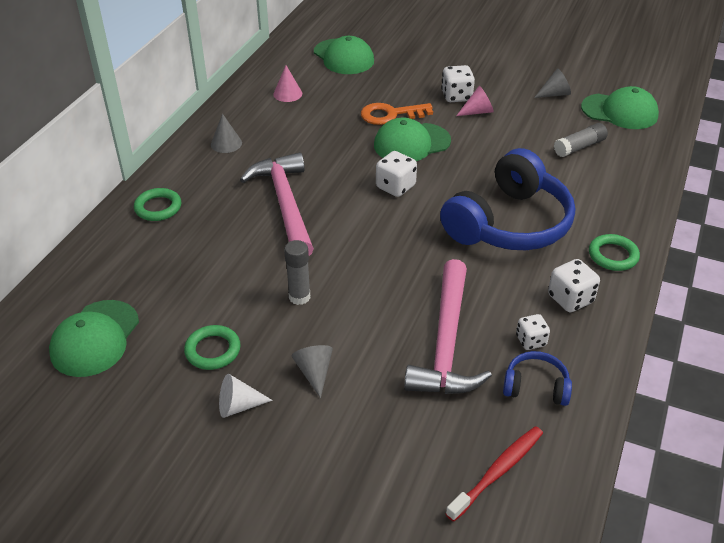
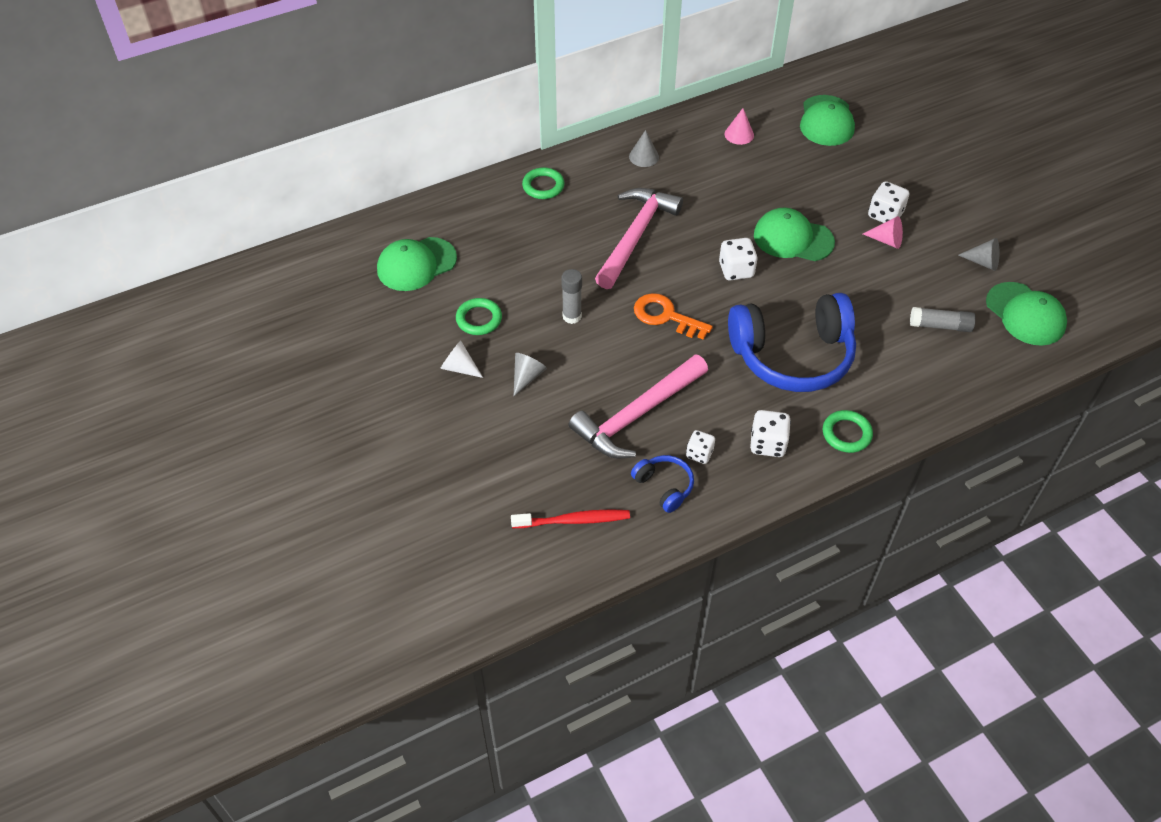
camera: 40 degrees right, 10 degrees up
orange key [361,103,433,125] -> orange key moved to [634,293,713,340]

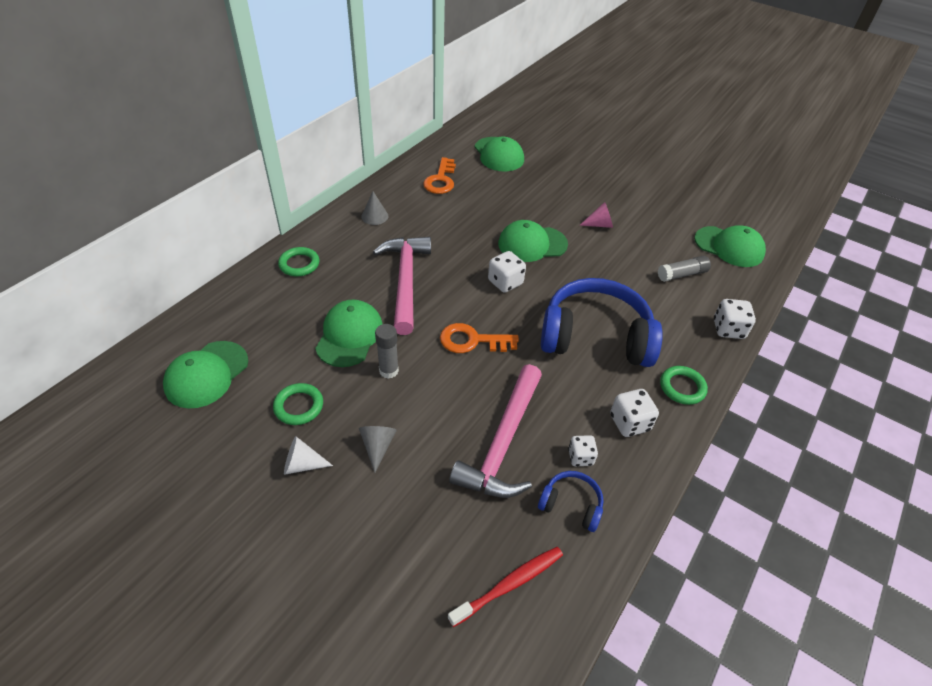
camera: 30 degrees left, 5 degrees down
pink cone [724,108,754,145] -> orange key [423,157,456,194]
blue headphones [728,293,856,392] -> blue headphones turned 135 degrees counterclockwise [541,278,663,367]
white dice [868,181,909,223] -> white dice moved to [714,299,756,339]
grey cone [958,238,999,271] -> none
none -> green cap [315,300,383,367]

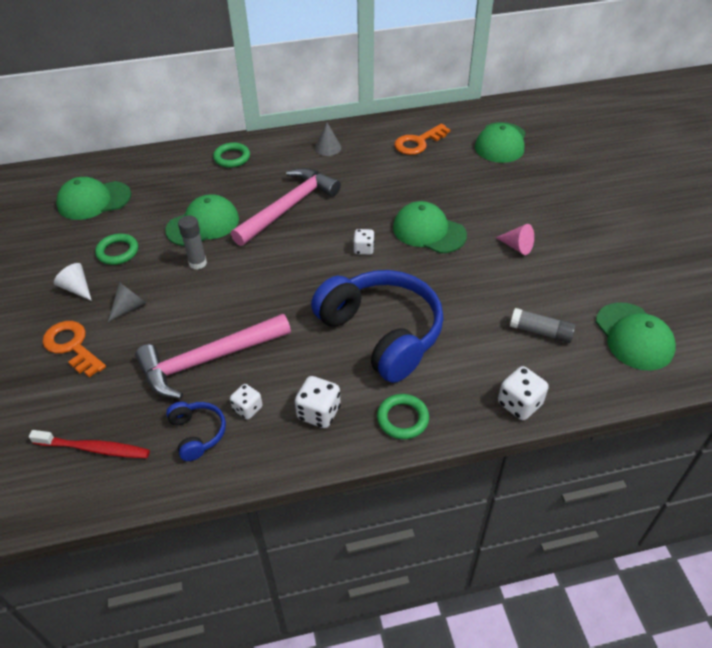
camera: 45 degrees right, 0 degrees up
orange key [440,323,519,353] -> orange key moved to [42,321,106,377]
white dice [488,251,526,293] -> white dice [354,229,375,255], size x0.67

